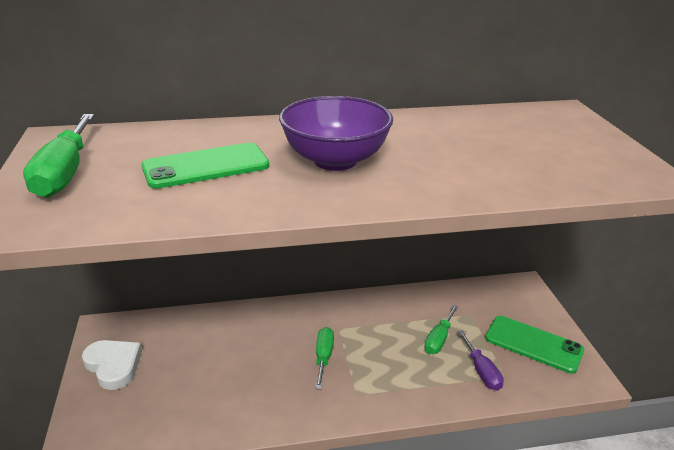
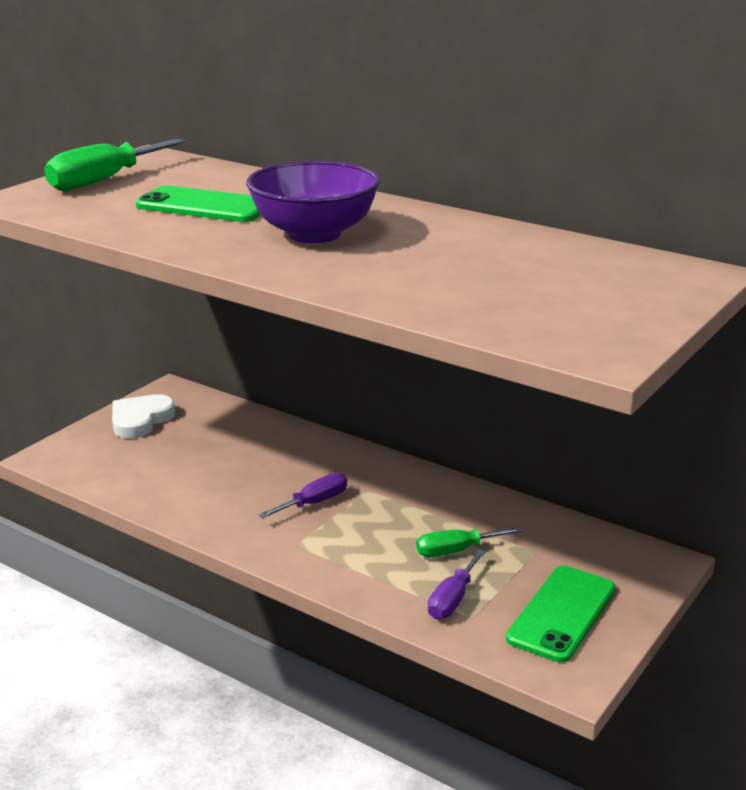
camera: 45 degrees right, 5 degrees down
white heart [82,340,142,390] -> white heart turned 150 degrees counterclockwise [112,394,175,439]
green screwdriver [316,327,334,389] -> purple screwdriver [259,473,347,518]
green phone [485,316,584,374] -> green phone turned 45 degrees clockwise [506,566,615,662]

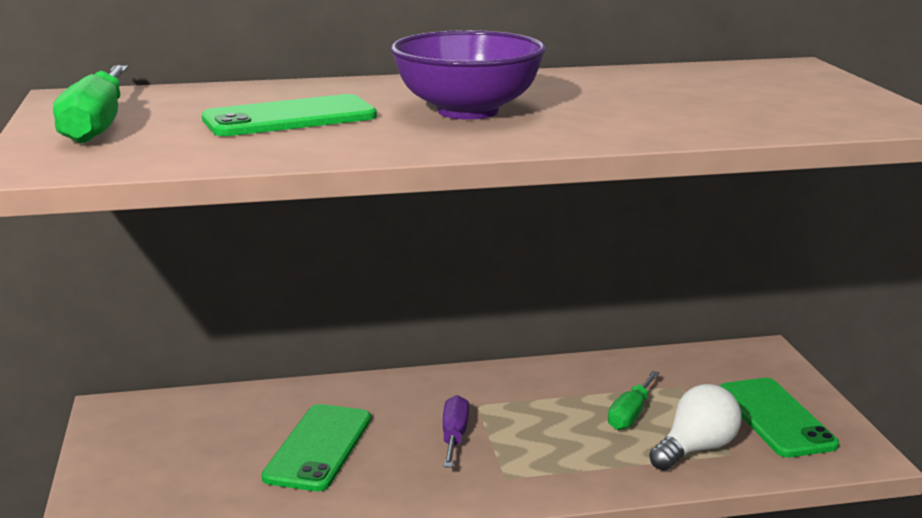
camera: 45 degrees left, 5 degrees down
white heart [112,394,175,439] -> none
purple screwdriver [428,549,486,619] -> white light bulb [649,384,742,471]
none -> green phone [262,404,371,491]

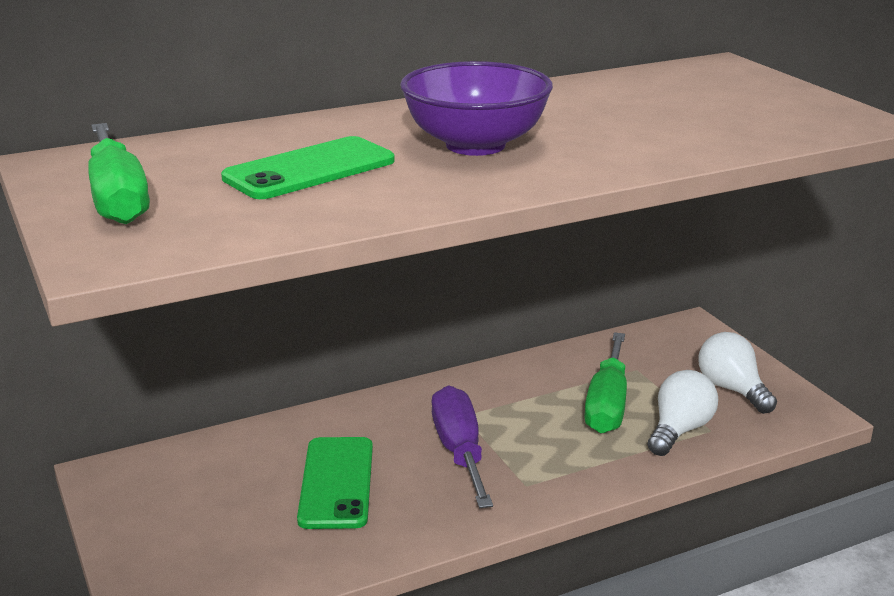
camera: 15 degrees left, 5 degrees up
purple screwdriver [443,395,469,468] -> purple screwdriver [432,385,493,508], size x1.63
green screwdriver [608,371,660,430] -> green screwdriver [584,332,627,434], size x1.63
green phone [720,378,839,458] -> white light bulb [699,332,777,414]

